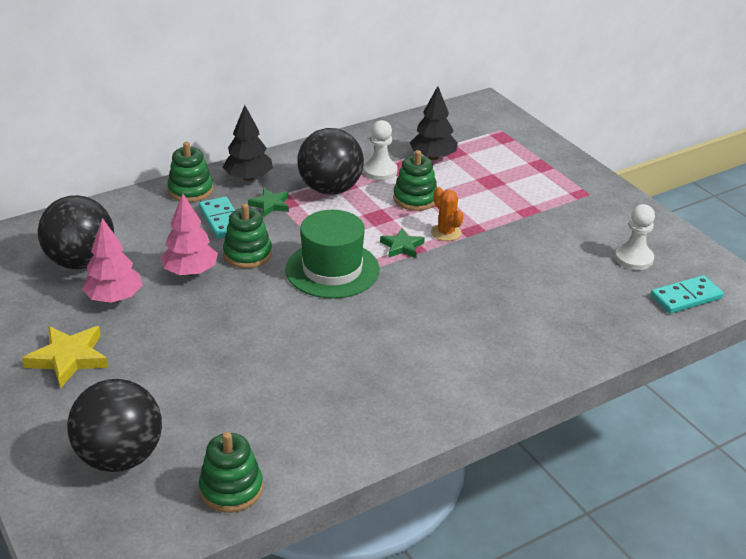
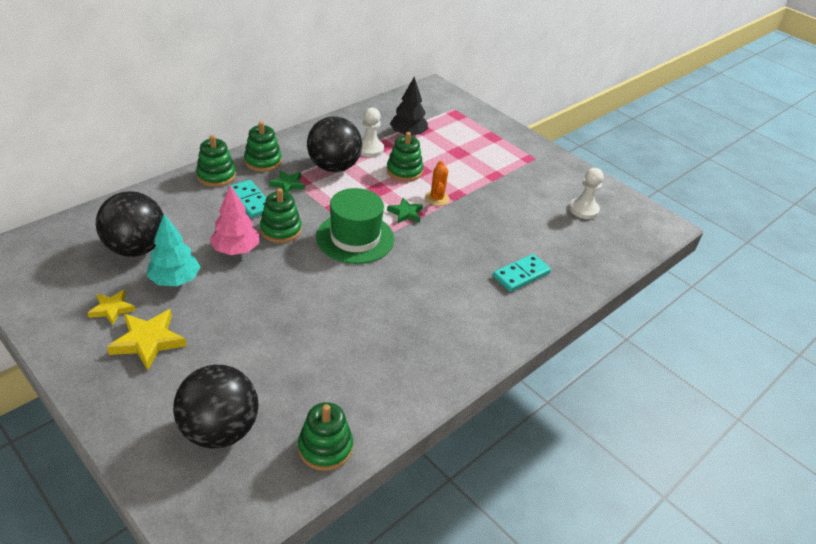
camera: 15 degrees left, 5 degrees up
pink tree [82,218,142,303] -> turquoise tree [147,214,200,286]
black tree [223,105,273,181] -> green stacking toy [244,121,282,172]
orange cactus [431,187,463,241] -> orange cactus turned 45 degrees clockwise [425,161,449,206]
turquoise domino [650,275,724,314] -> turquoise domino moved to [493,254,551,292]
none -> yellow star [87,290,136,325]

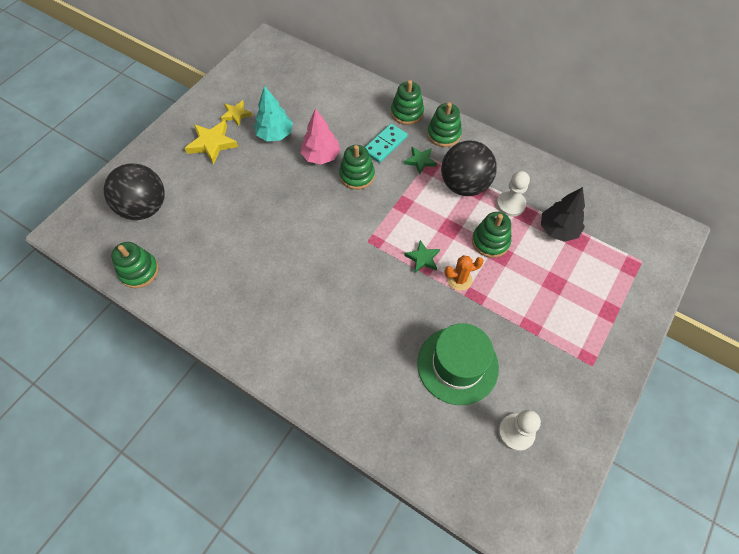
camera: 80 degrees right, 20 degrees up
black ball [96,191,164,257] -> none
green hat [316,188,394,264] -> green hat moved to [417,323,499,405]
turquoise domino [493,254,551,292] -> none

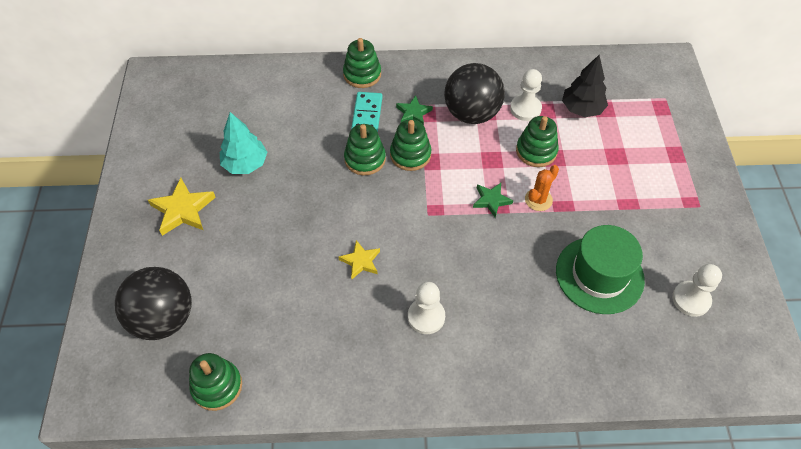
camera: 35 degrees left, 5 degrees down
yellow star [221,100,252,127] -> yellow star moved to [339,240,380,279]
pink tree [300,108,340,164] -> none
green stacking toy [427,102,462,147] -> green stacking toy moved to [390,119,432,171]
none -> white pawn [408,282,445,334]

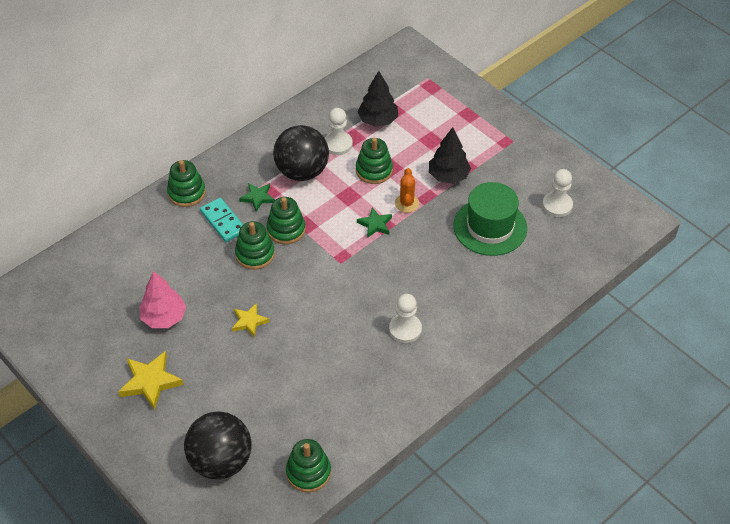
camera: 40 degrees left, 5 degrees down
turquoise tree [220,112,267,174] -> pink tree [139,271,186,328]
yellow star [339,240,380,279] -> yellow star moved to [232,303,270,338]
none -> black tree [429,127,471,184]

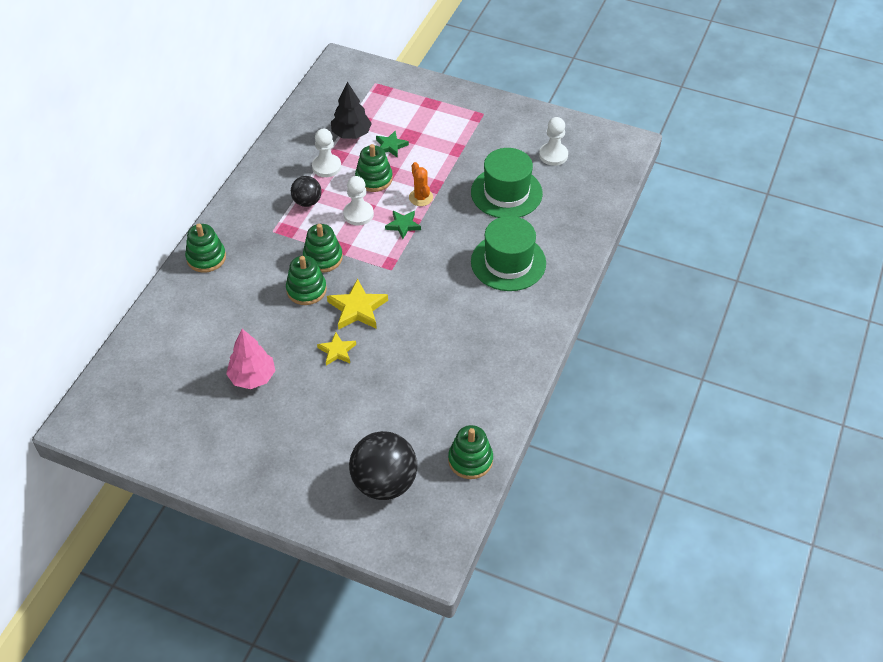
camera: 25 degrees left, 0 degrees up
yellow star [118,351,184,411] -> yellow star moved to [327,279,388,330]
turquoise domino [200,198,243,242] -> none
green star [239,183,275,212] -> green star moved to [376,131,409,158]
black ball [273,125,329,181] -> black ball [291,176,321,207], size x0.55
white pawn [389,294,422,343] -> white pawn moved to [343,176,374,225]
black tree [429,127,471,184] -> none
none -> green hat [471,216,546,291]

